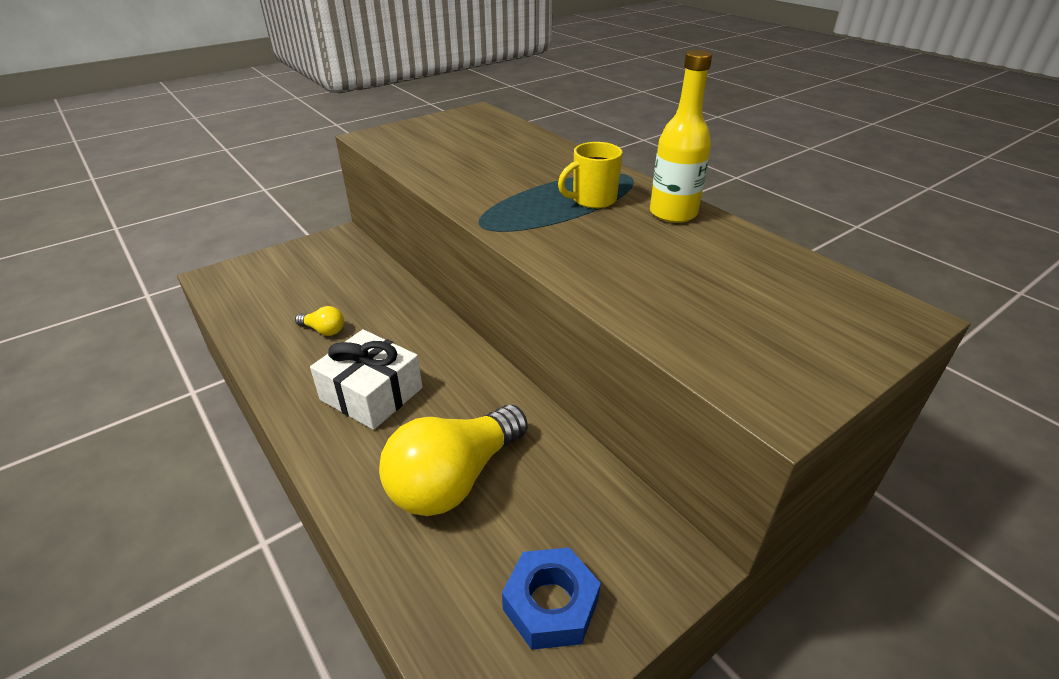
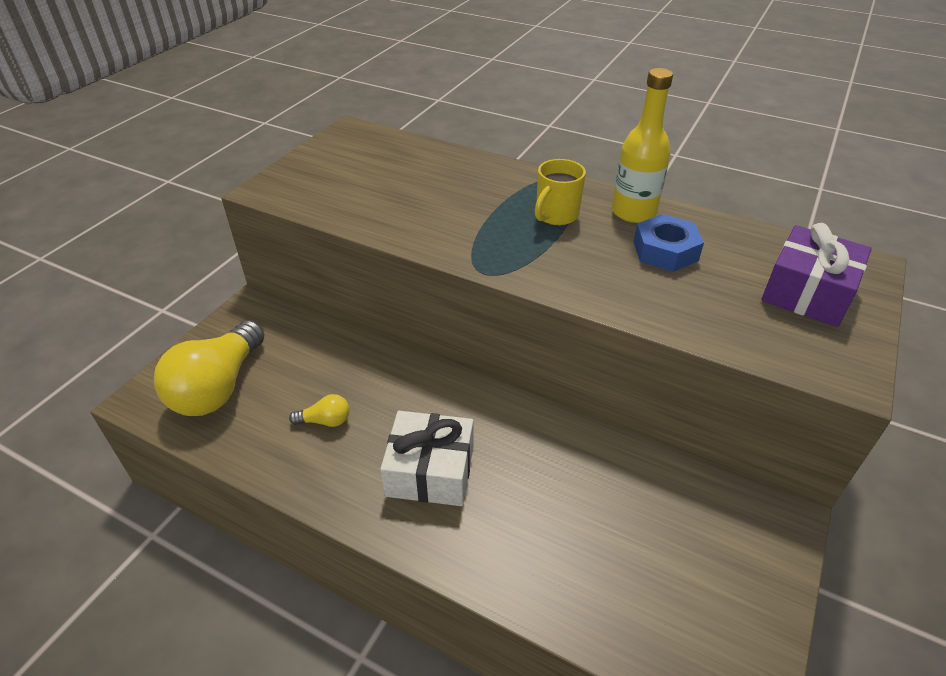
camera: 25 degrees left, 5 degrees up
yellow light bulb [379,405,528,516] -> yellow light bulb moved to [154,320,264,416]
blue nut [502,547,601,650] -> blue nut moved to [633,214,704,272]
none -> purple gift [761,223,872,327]

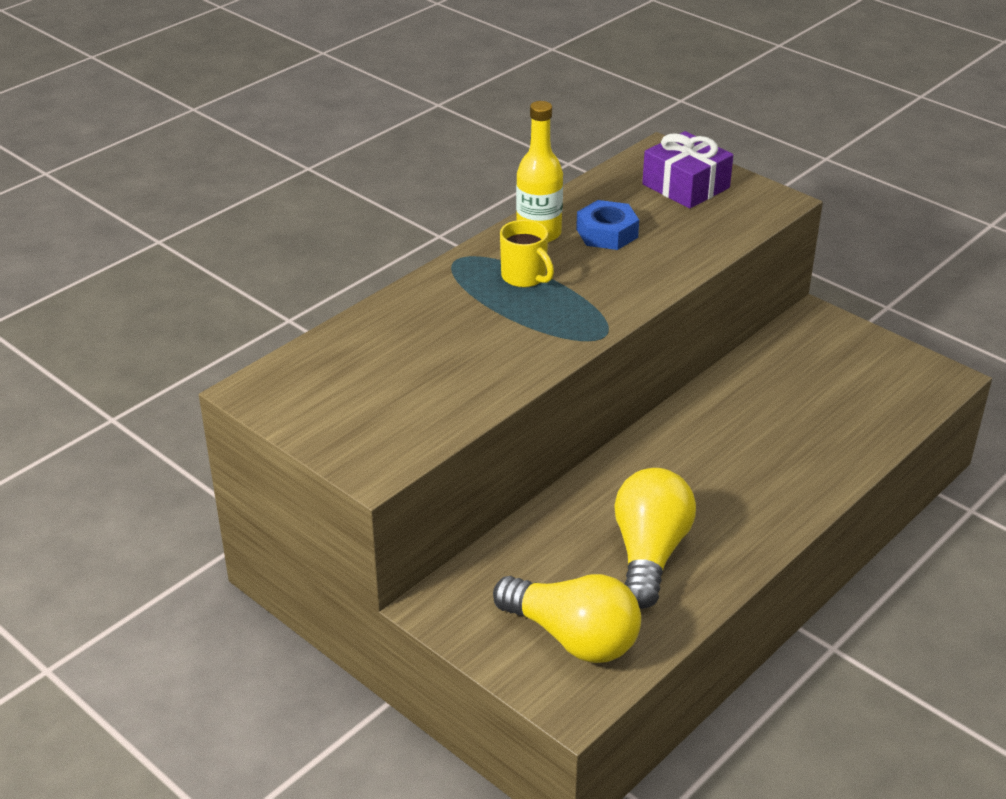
camera: 75 degrees left, 5 degrees down
yellow light bulb [289,394,349,427] -> yellow light bulb [614,468,696,609], size x2.35
white gift [380,411,474,506] -> none

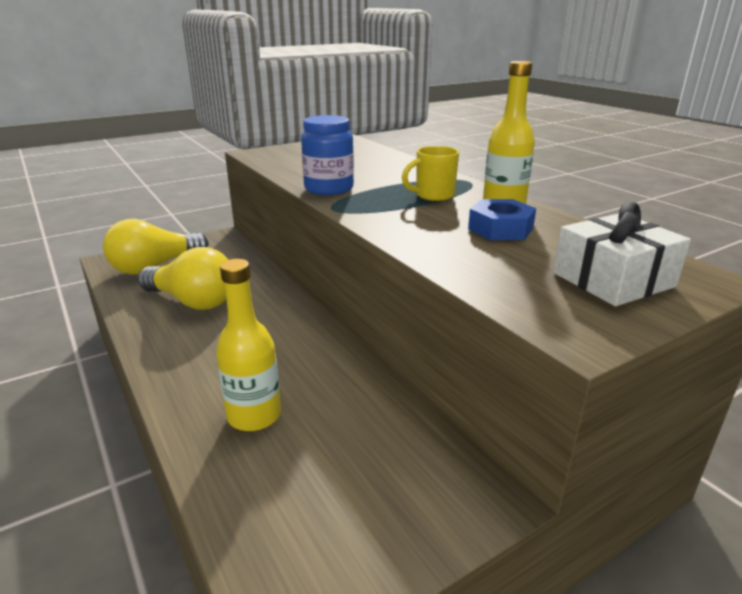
camera: 105 degrees right, 10 degrees down
purple gift [642,131,733,209] -> white gift [553,202,691,306]
none -> yellow bottle [216,259,281,431]
none -> blue jar [301,115,354,195]

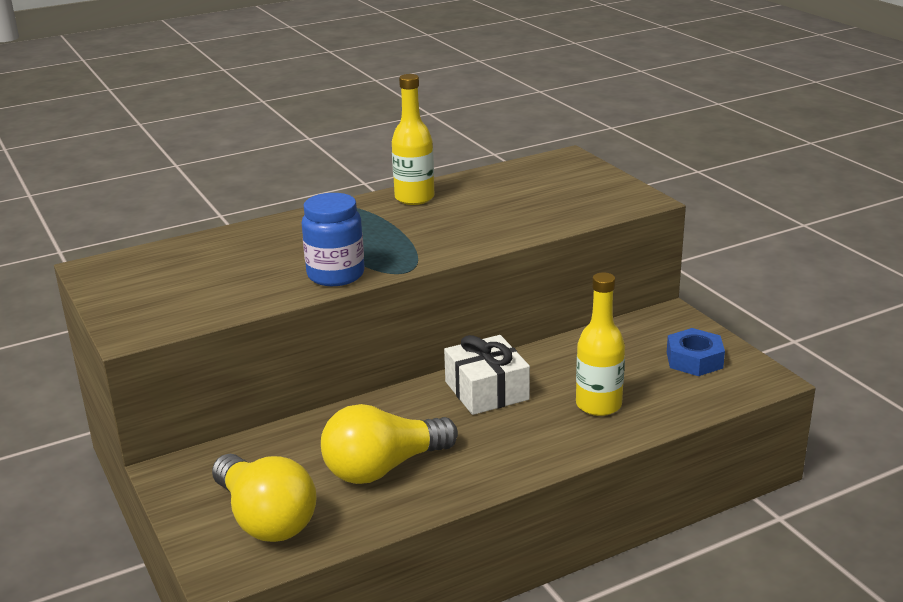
camera: 85 degrees left, 0 degrees up
yellow light bulb [138,247,228,310] -> yellow light bulb turned 150 degrees counterclockwise [321,404,458,484]
yellow mug [402,146,459,201] -> none
blue nut [468,199,536,240] -> blue nut moved to [667,328,725,376]
white gift [553,202,691,306] -> white gift moved to [444,335,530,415]

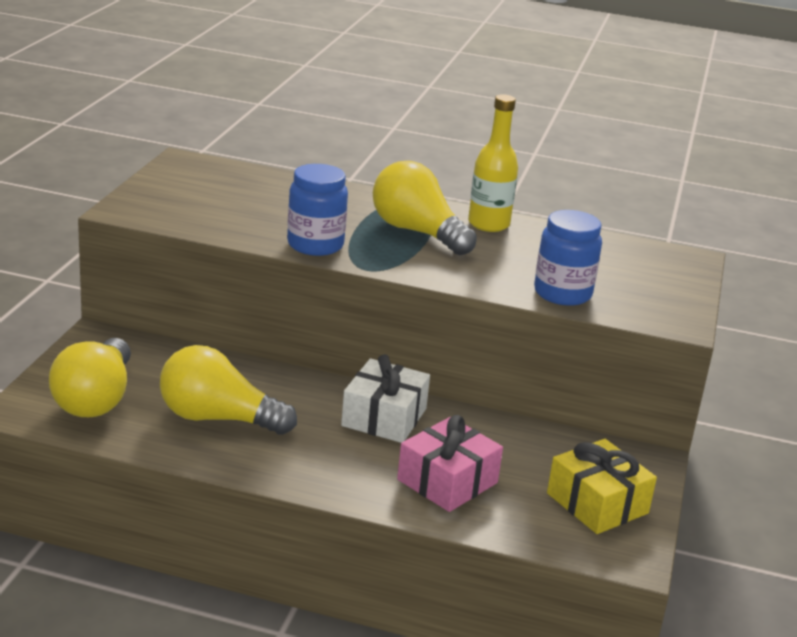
camera: 40 degrees right, 0 degrees up
yellow bottle [576,272,625,416] -> pink gift [397,415,503,512]
blue nut [667,328,725,376] -> yellow gift [547,439,657,534]
none -> yellow light bulb [373,161,477,255]
none -> blue jar [534,210,602,306]

